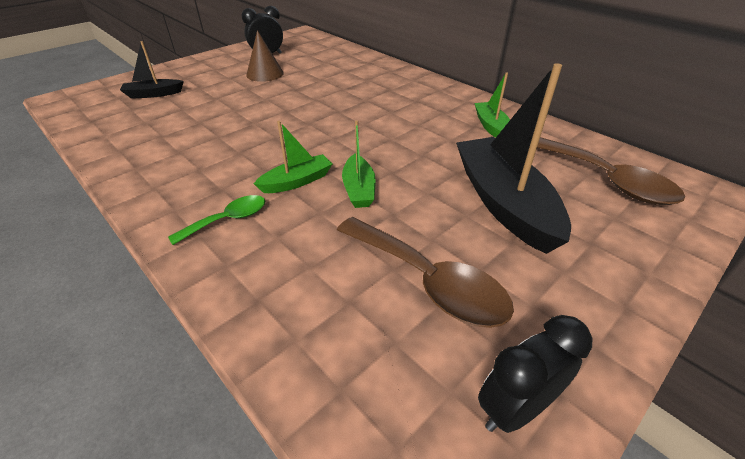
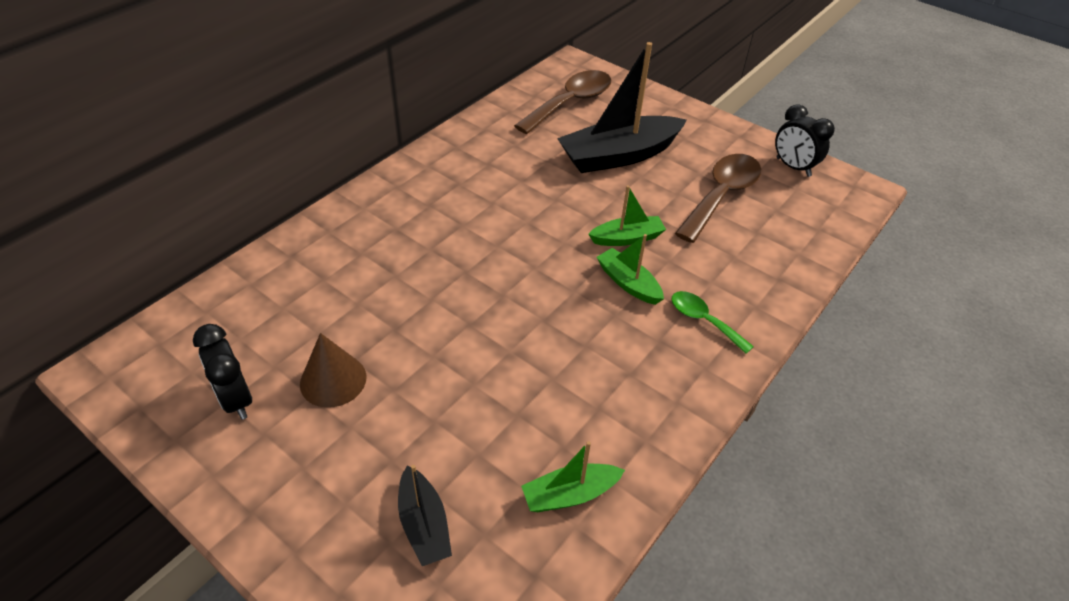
camera: 100 degrees left, 5 degrees up
green boat [474,72,510,138] -> green boat moved to [521,441,625,512]

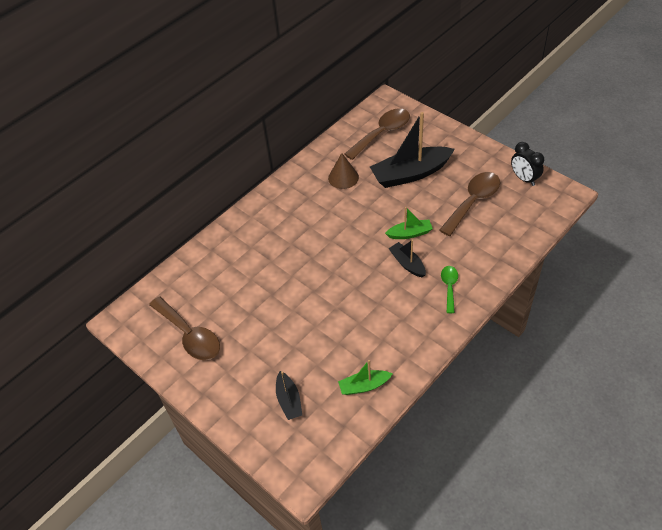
camera: 10 degrees right, 5 degrees up
black clock [193,324,252,420] -> brown spoon [149,297,220,360]
brown cone [300,333,367,408] -> brown cone moved to [328,153,359,189]
green boat [597,234,664,305] -> black boat [388,240,426,277]
green spoon [672,291,754,354] -> green spoon turned 45 degrees clockwise [441,266,458,313]

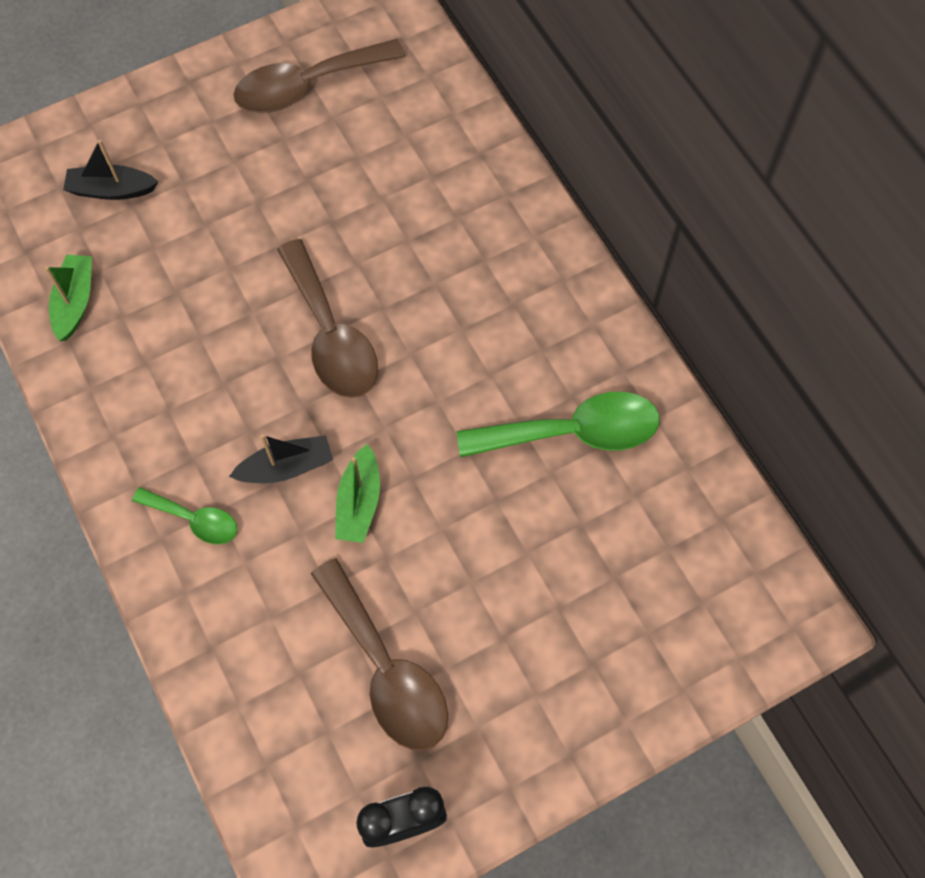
camera: 105 degrees right, 15 degrees up
brown cone [328,153,359,189] -> green spoon [457,392,660,457]
brown spoon [345,108,410,160] -> brown spoon moved to [277,239,378,398]
black boat [370,112,455,188] -> none

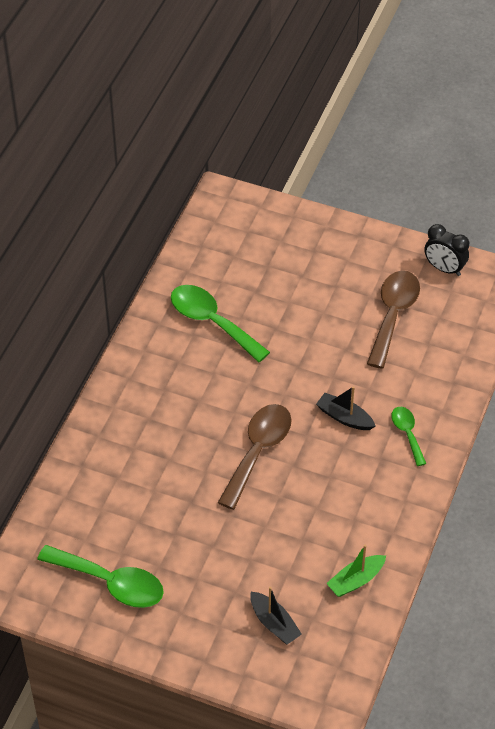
camera: 130 degrees left, 15 degrees down
brown spoon [233,39,406,113] -> green spoon [37,545,164,608]
green boat [335,444,380,543] -> none

